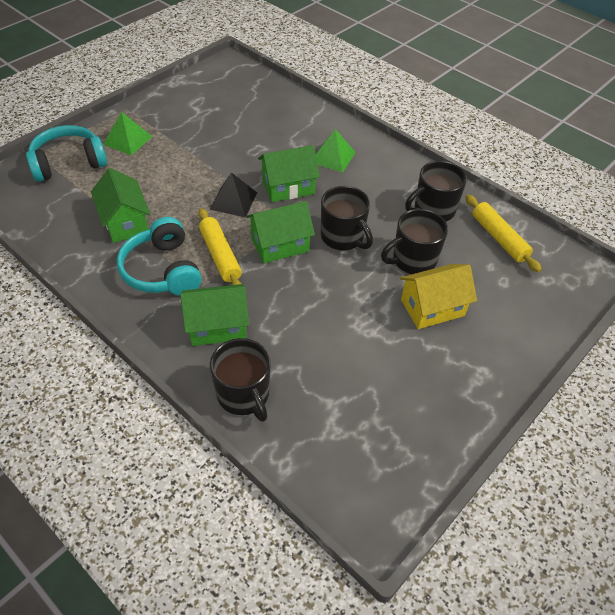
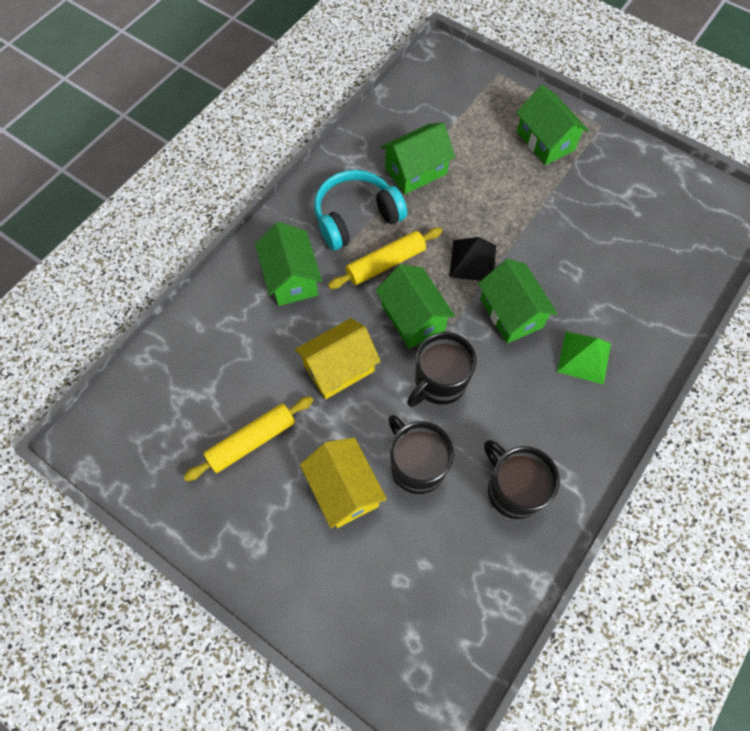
camera: 85 degrees right, 15 degrees up
turquoise headphones [26,125,107,182] -> none
green pyramid [103,112,153,156] -> green house [516,85,589,165]
black mug [210,338,271,422] -> none
yellow rolling pin [465,195,542,272] -> yellow rolling pin moved to [184,396,313,482]
none -> yellow house [295,318,381,399]

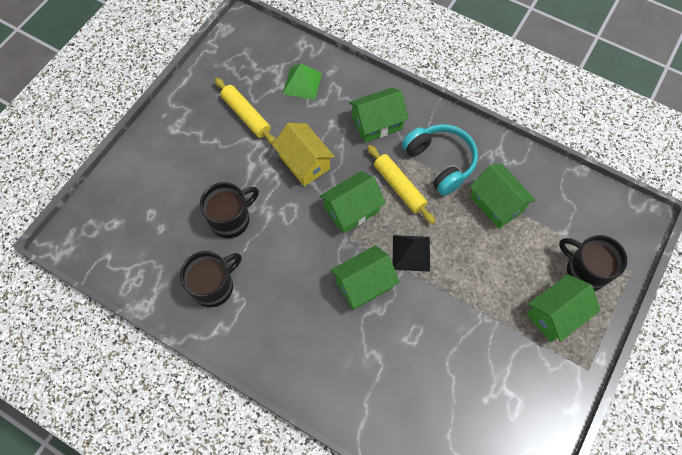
camera: 85 degrees right, 0 degrees up
yellow house [300,438,387,528] -> none
black mug [407,332,477,407] -> black mug moved to [559,235,627,291]
green pyramid [557,332,611,385] -> green pyramid moved to [283,63,322,100]

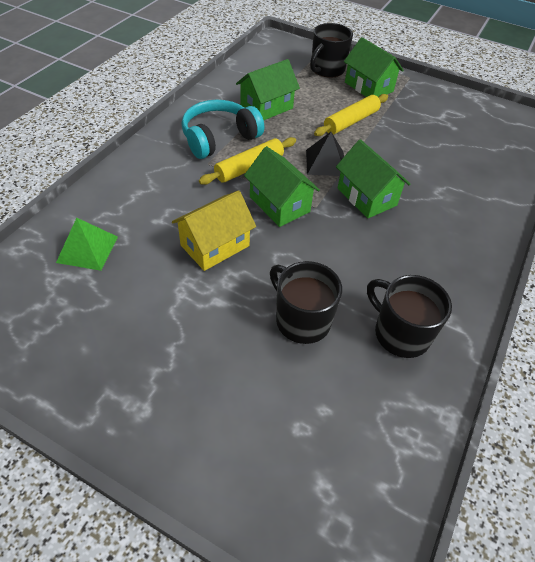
camera: 95 degrees left, 15 degrees down
yellow rolling pin [215,78,276,145] -> yellow rolling pin moved to [314,94,388,136]
green house [349,88,409,143] -> none

